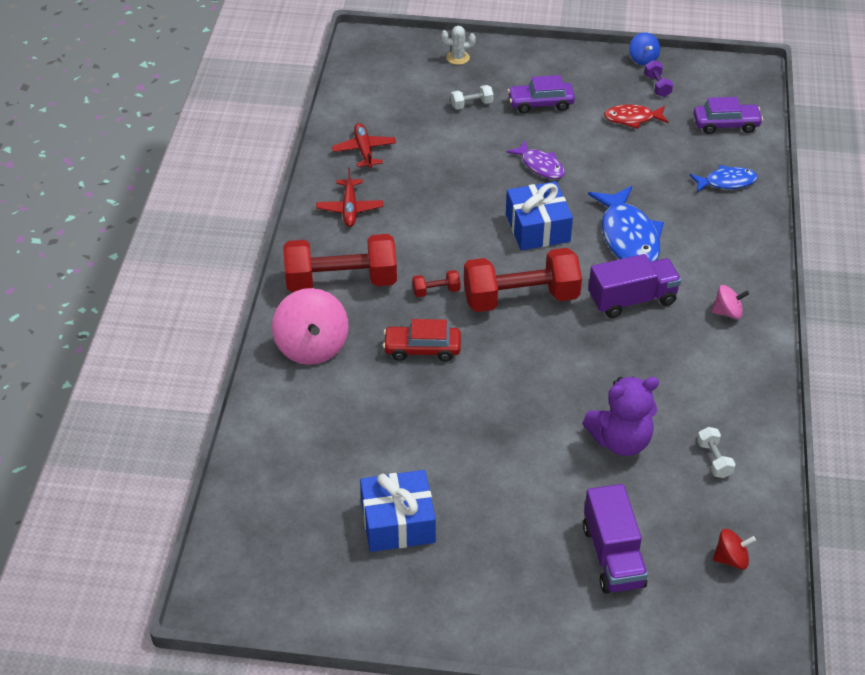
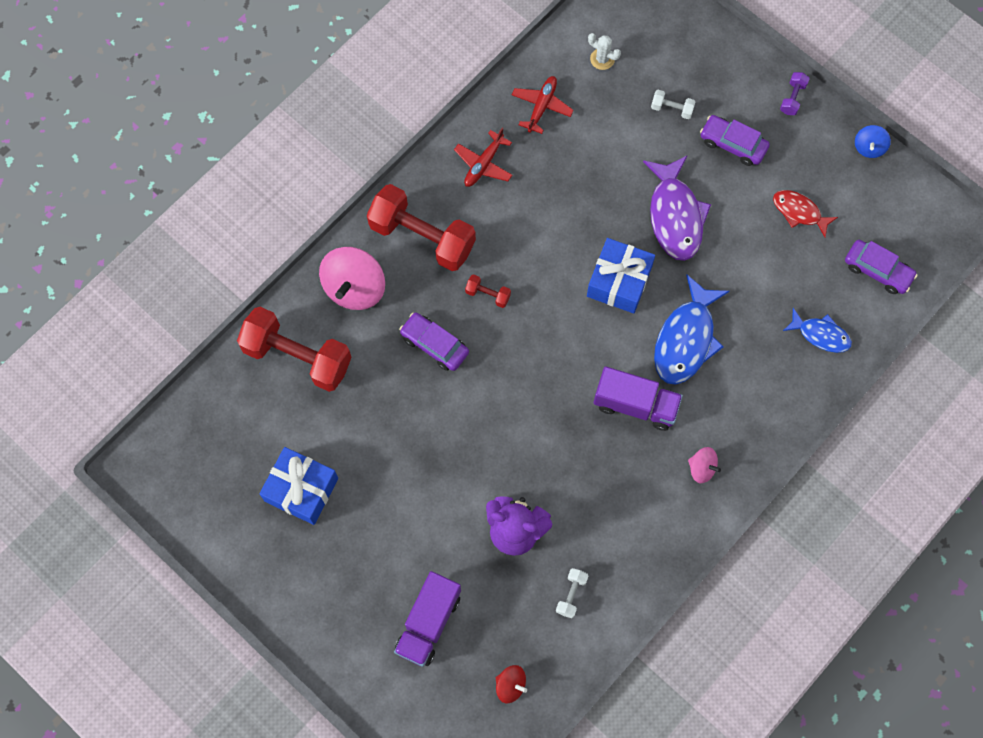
camera: 35 degrees right, 25 degrees up
red car [383,319,461,362] -> purple car [399,313,469,371]
white cactus [441,26,476,65] -> white cactus moved to [588,33,621,70]
red dumbbell [464,248,582,312] -> red dumbbell moved to [237,307,352,392]
purple fish [506,141,565,179] -> purple fish [643,156,711,261], size x1.71
purple dumbbell [644,60,673,97] -> purple dumbbell moved to [780,72,810,115]

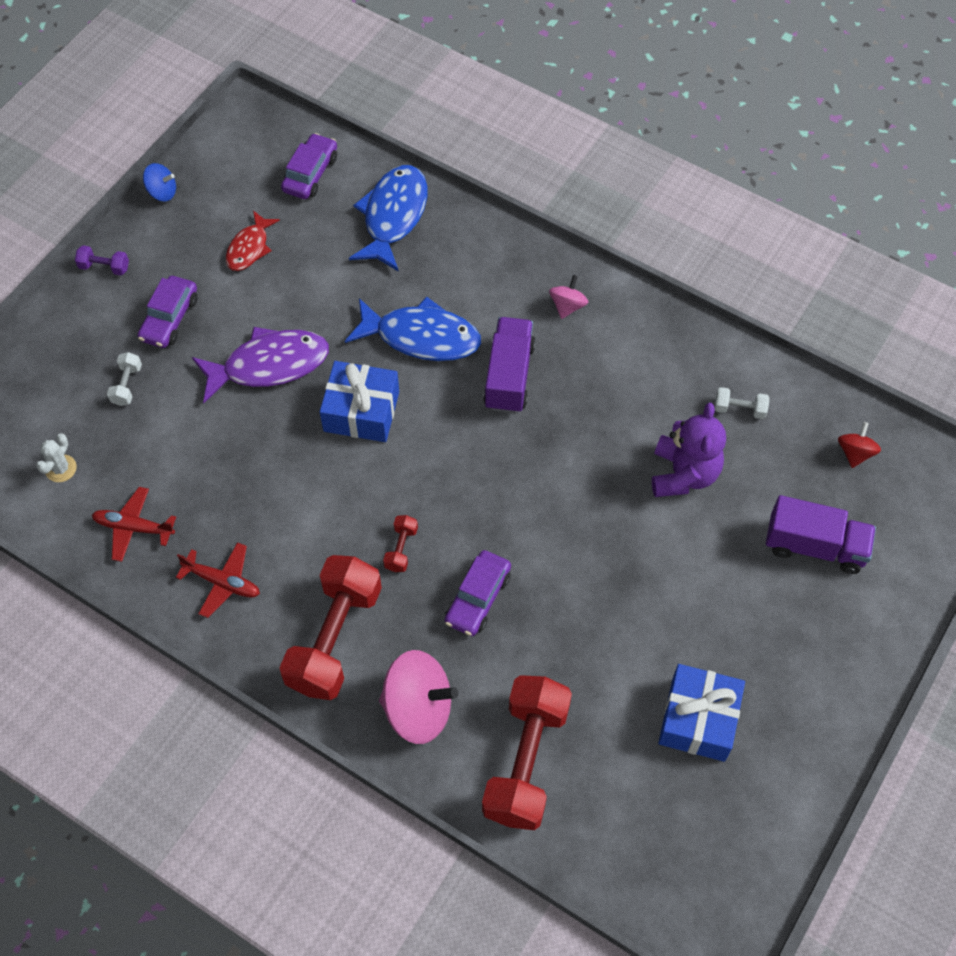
camera: 100 degrees left, 10 degrees down
blue fish [783,308,852,353] -> blue fish [349,165,427,272], size x1.71

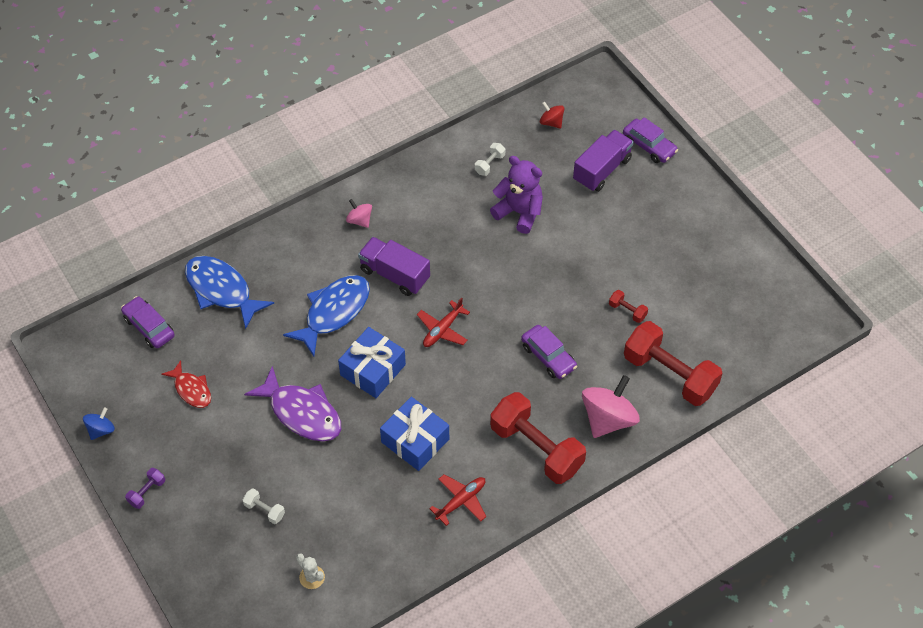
camera: 65 degrees left, 5 degrees down
red plane [92,487,176,562] -> red plane moved to [417,297,470,347]
purple car [138,276,198,348] -> purple car moved to [623,117,678,163]
purple fish [192,327,329,403] -> purple fish turned 120 degrees clockwise [244,366,341,441]
red dumbbell [383,515,418,572] -> red dumbbell moved to [609,290,648,323]
blue gift [658,664,745,762] -> blue gift moved to [380,397,449,471]

